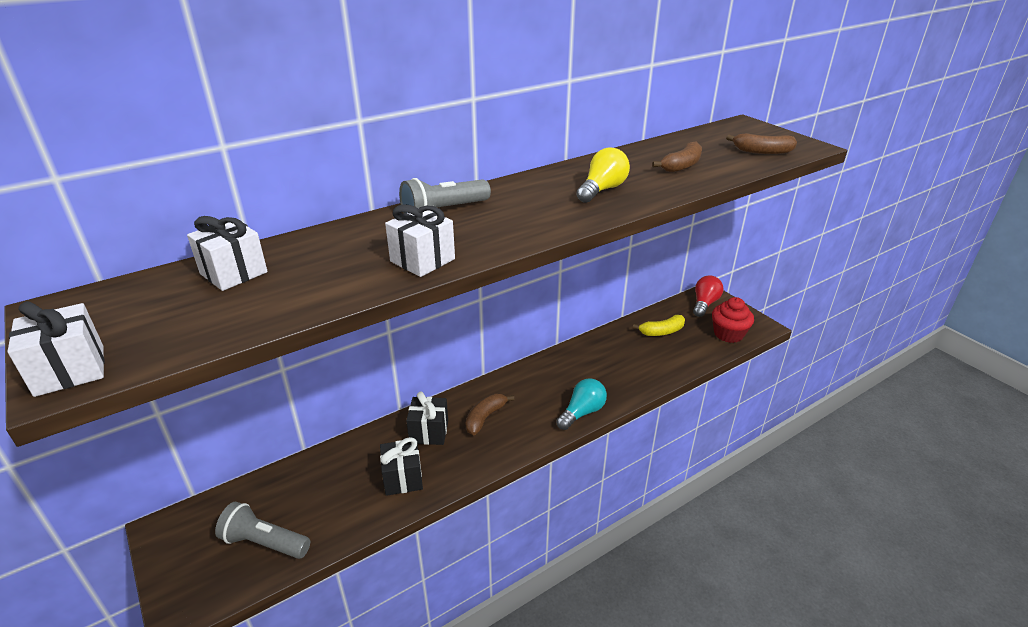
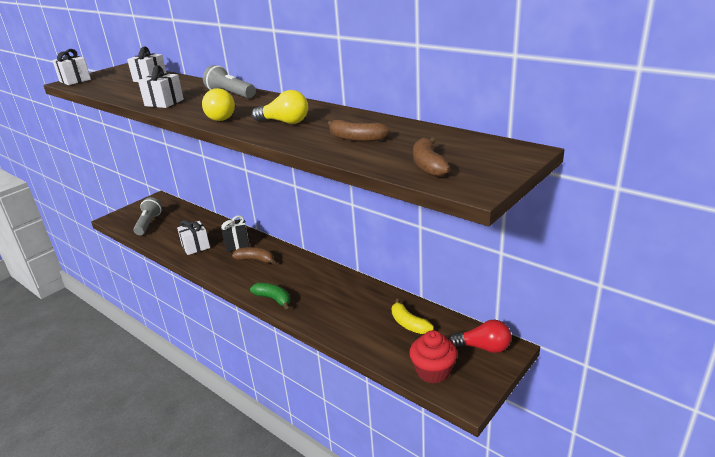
camera: 75 degrees right, 5 degrees down
black gift [380,437,423,496] -> white gift [177,220,210,255]
turquoise light bulb [556,378,607,430] -> green banana [250,283,290,309]
none -> yellow light bulb [202,88,235,121]

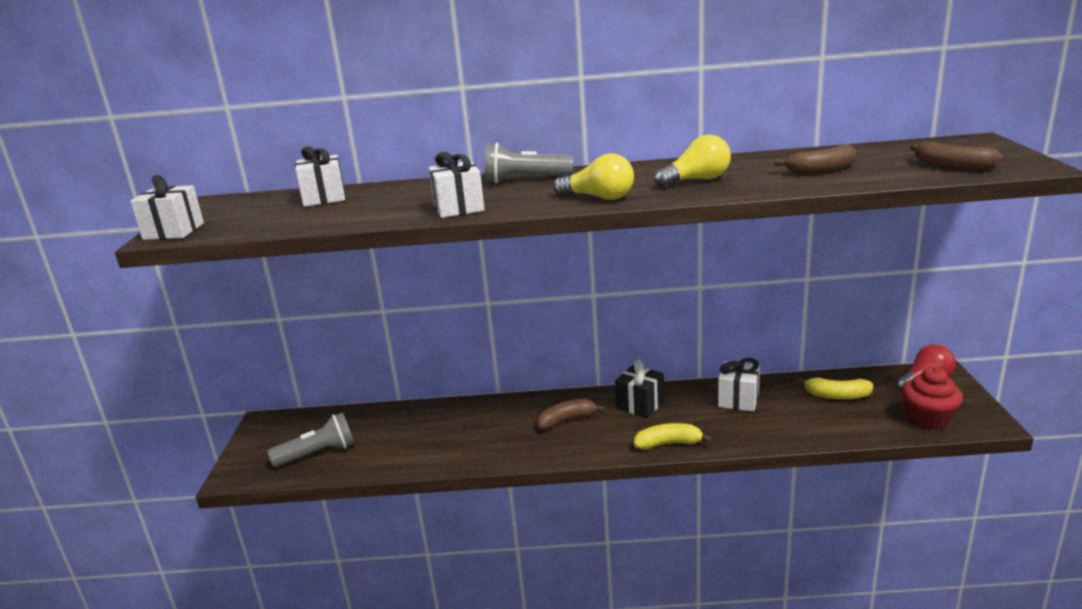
camera: 40 degrees left, 5 degrees down
grey flashlight [133,197,162,235] -> grey flashlight turned 105 degrees clockwise [267,412,354,467]
white gift [177,220,210,255] -> white gift moved to [718,358,760,412]
black gift [221,215,249,252] -> black gift moved to [615,359,664,418]
green banana [250,283,290,309] -> yellow banana [634,423,712,450]

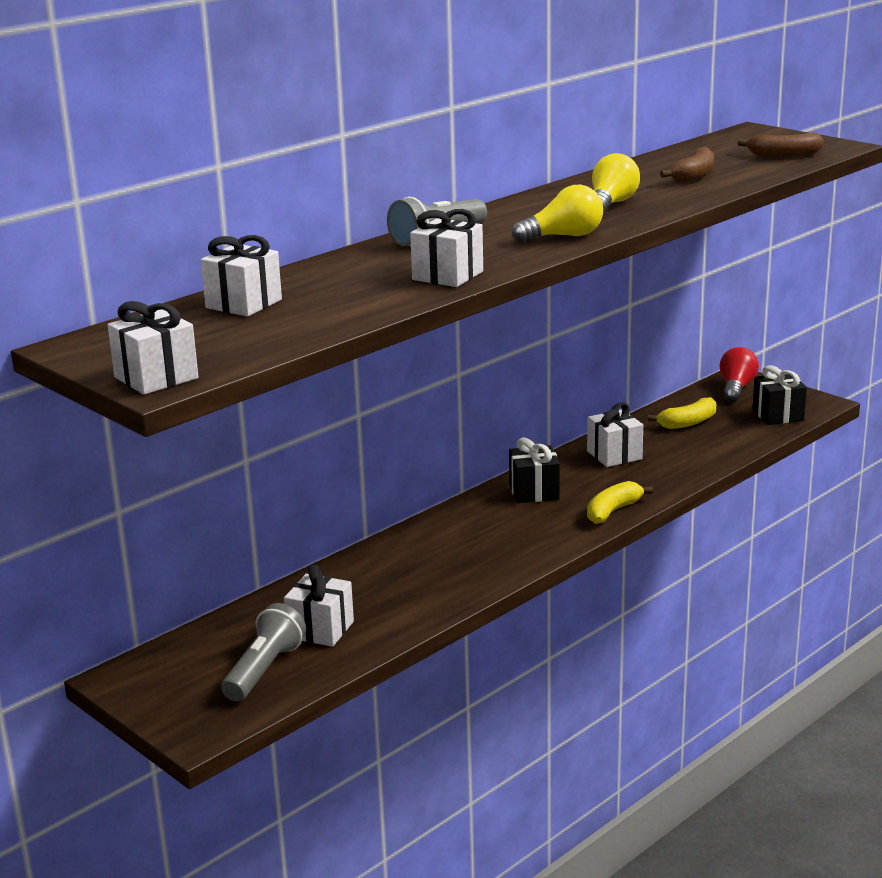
camera: 45 degrees left, 0 degrees up
brown banana [536,399,605,430] -> none
red cupcake [902,367,963,430] -> black gift [753,366,807,425]
none -> white gift [284,565,354,647]

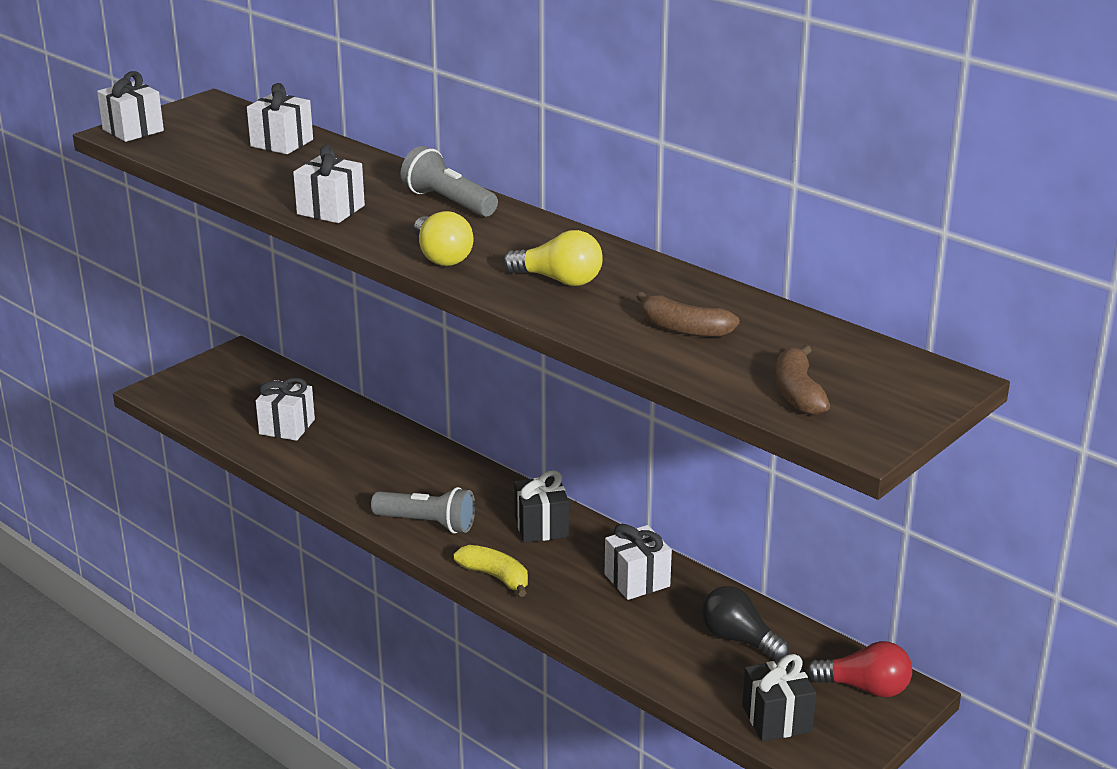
camera: 85 degrees right, 5 degrees up
grey flashlight [221,603,306,702] -> grey flashlight moved to [371,487,475,534]
yellow banana [648,397,716,429] -> black light bulb [701,586,790,661]

